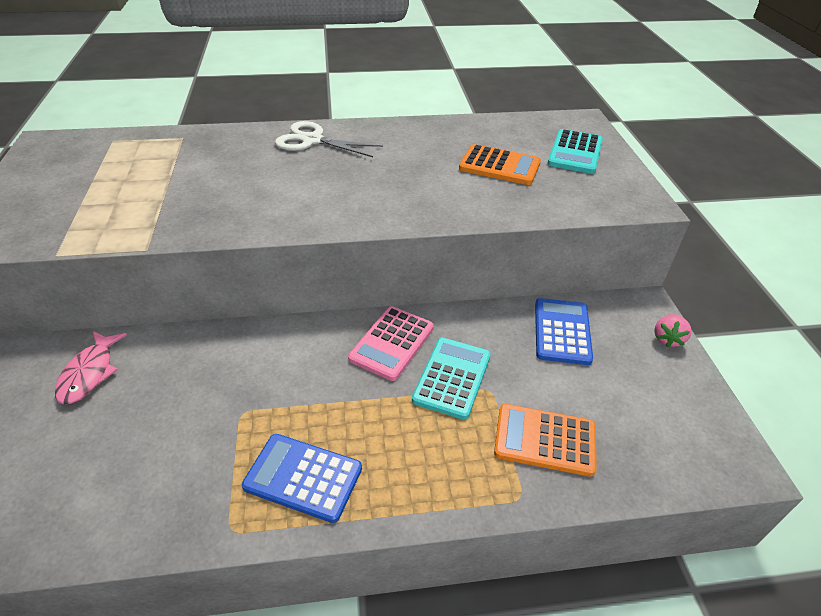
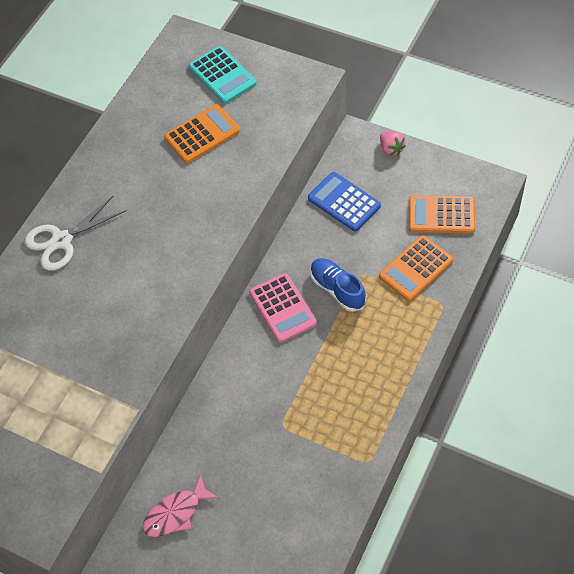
camera: 50 degrees left, 15 degrees up
pink fish [55,331,127,404] -> pink fish turned 105 degrees clockwise [143,475,219,537]
blue calculator [242,434,362,523] -> none
turquoise calculator [412,338,491,420] -> blue shoe [310,258,366,312]
none -> orange calculator [409,195,475,233]

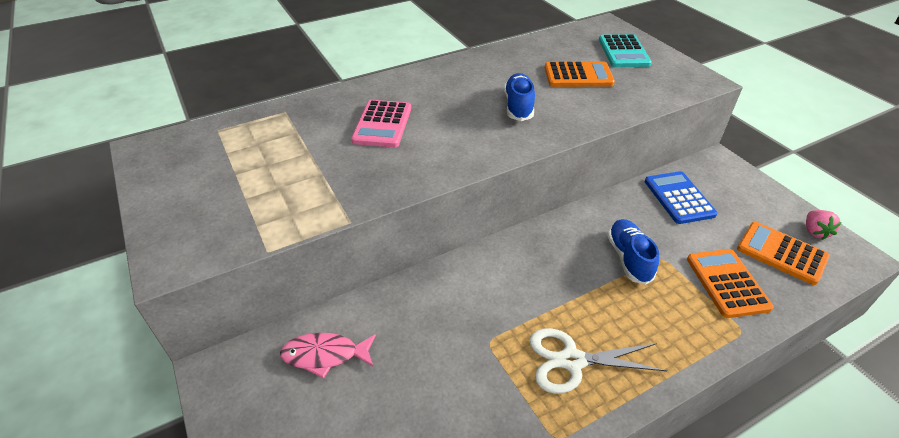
camera: 30 degrees right, 15 degrees down
white scissors [25,195,127,271] -> white scissors moved to [529,328,667,394]
pink calculator [249,273,317,343] -> pink calculator moved to [351,100,411,148]
orange calculator [379,235,453,301] -> orange calculator turned 90 degrees clockwise [687,249,774,318]
pink strawberry [380,131,406,156] -> pink strawberry moved to [806,210,842,240]
none -> blue shoe [504,73,535,121]

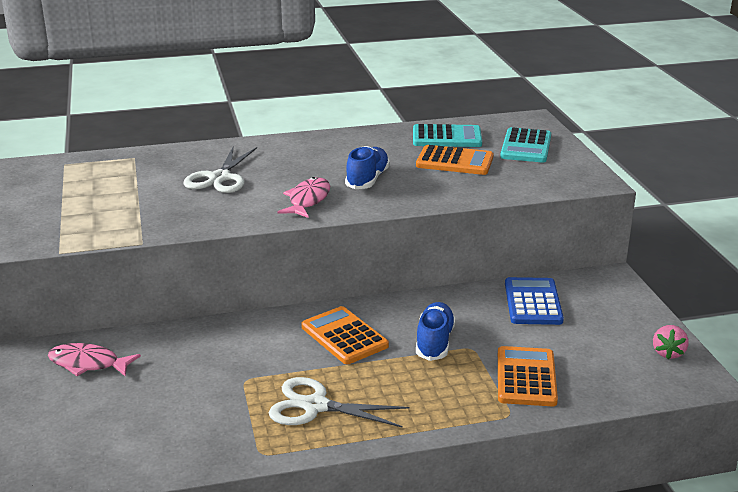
camera: 15 degrees right, 15 degrees down
pink calculator [351,100,411,148] -> white scissors [183,147,257,193]
orange calculator [737,222,830,285] -> orange calculator moved to [301,306,389,364]
none -> pink fish [278,177,330,218]
none -> turquoise calculator [413,124,482,147]

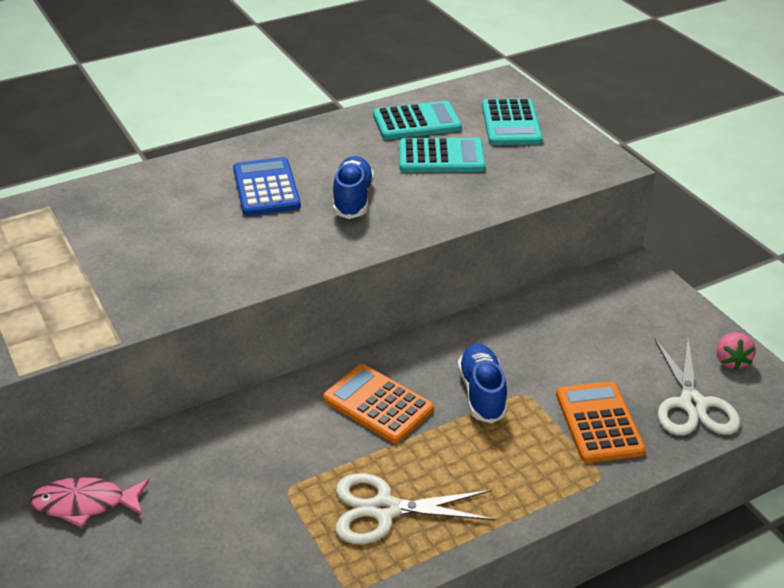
camera: 15 degrees left, 10 degrees up
white scissors [183,147,257,193] -> white scissors moved to [655,339,740,436]
pink fish [278,177,330,218] -> none
orange calculator [416,145,494,175] -> turquoise calculator [399,138,486,172]
blue calculator [505,277,564,325] -> blue calculator moved to [233,157,301,216]

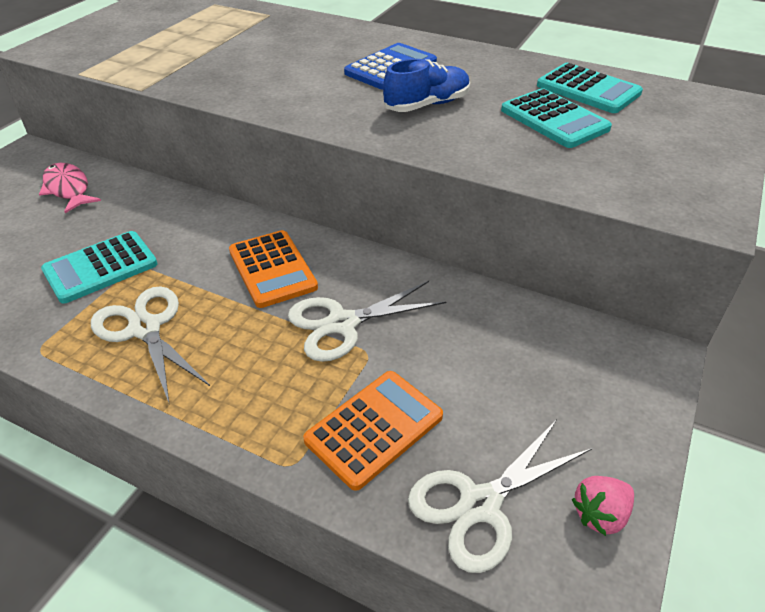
camera: 55 degrees right, 5 degrees up
orange calculator [323,364,434,443] -> orange calculator turned 150 degrees clockwise [229,230,318,308]
blue shoe [458,344,508,423] -> white scissors [288,281,446,362]
turquoise calculator [482,98,543,145] -> turquoise calculator moved to [41,231,158,304]

